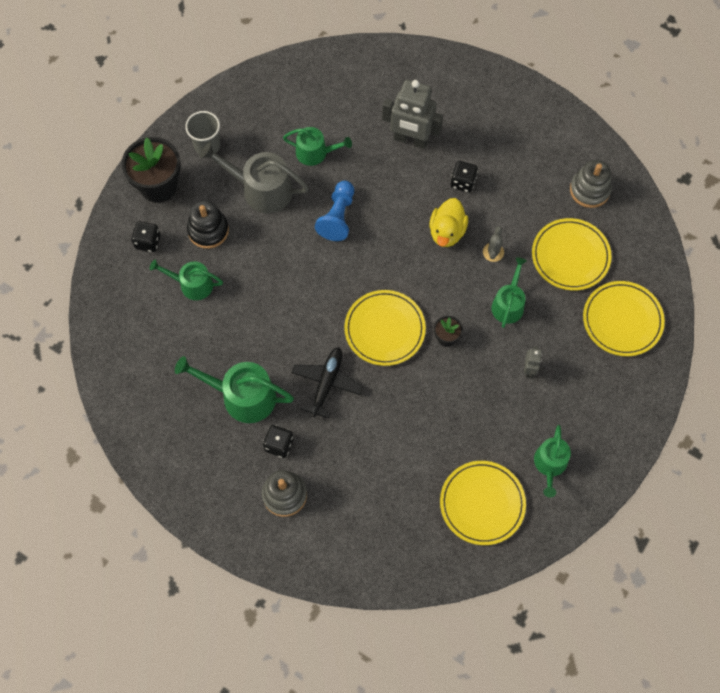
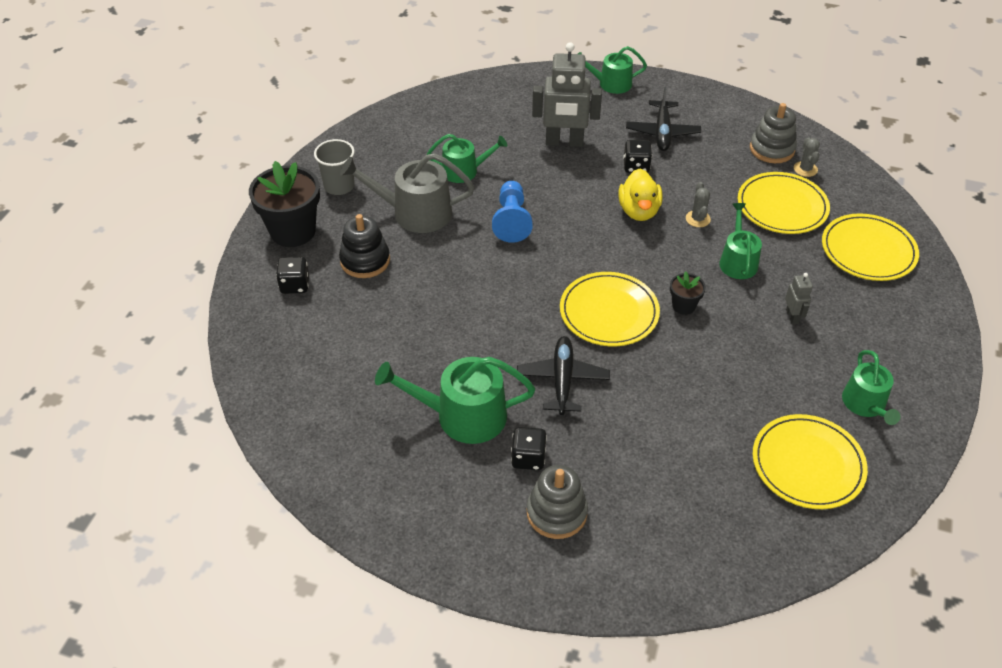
camera: 15 degrees left, 20 degrees down
green watering can [150,260,223,300] -> green watering can moved to [578,46,647,94]
none -> black plane [626,87,701,151]
none -> grey cactus [794,137,820,177]

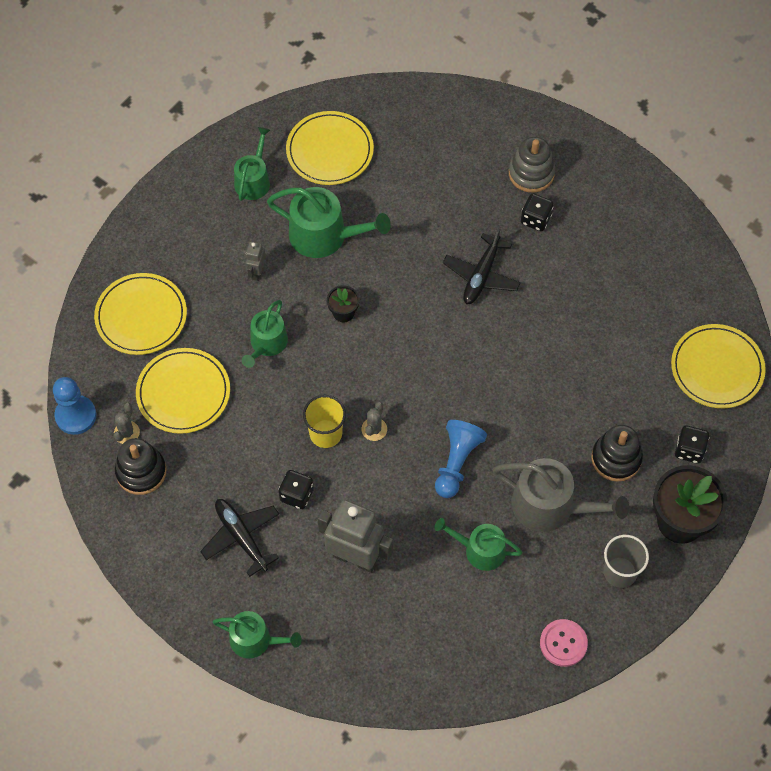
camera: 160 degrees left, 15 degrees up
green watering can [375,357,535,444] -> green watering can moved to [267,187,391,258]
yellow plate [560,272,660,346] -> yellow plate moved to [671,324,766,408]
yellow duck [619,169,663,221] -> yellow cup [303,395,346,448]
black plane [626,87,701,151] -> black plane turned 60 degrees counterclockwise [200,499,279,577]
grey cactus [686,182,711,227] -> grey cactus moved to [361,402,387,441]
grey stacking toy [750,103,797,163] -> black stacking toy [115,438,166,495]
none -> blue pawn [53,377,96,435]
none -> pink button [540,619,588,667]

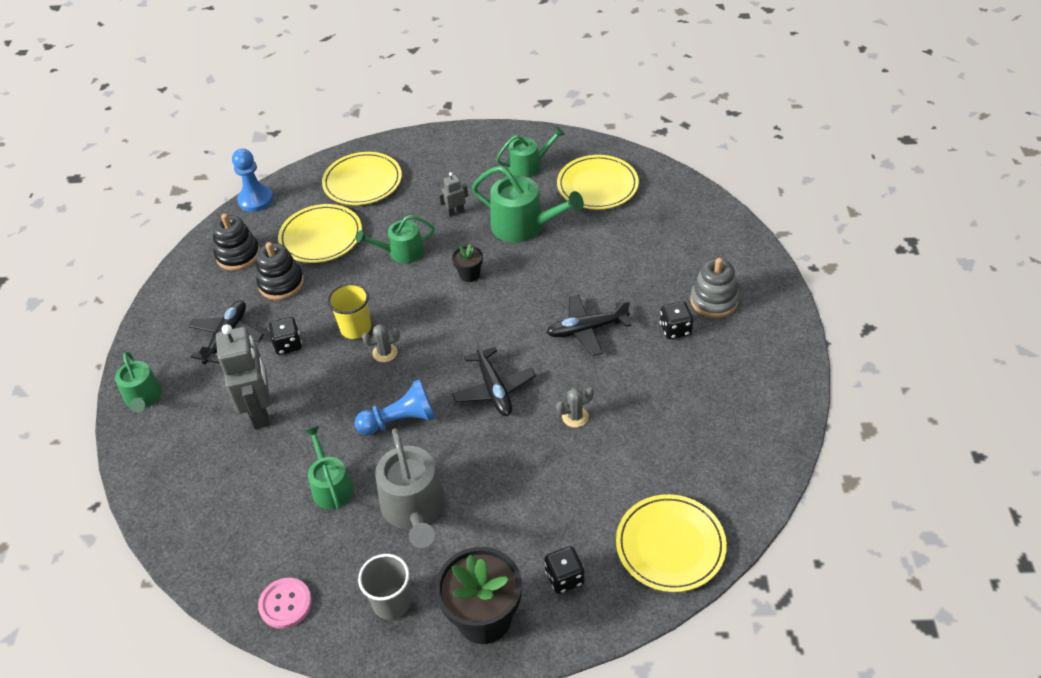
camera: 55 degrees right, 15 degrees down
grey cactus [114,403,140,444] -> grey cactus moved to [556,388,594,427]
green watering can [267,187,391,258] -> green watering can turned 45 degrees counterclockwise [472,166,584,243]
black stacking toy [591,425,643,482] -> black stacking toy moved to [256,242,304,300]
none -> black plane [452,338,536,416]

